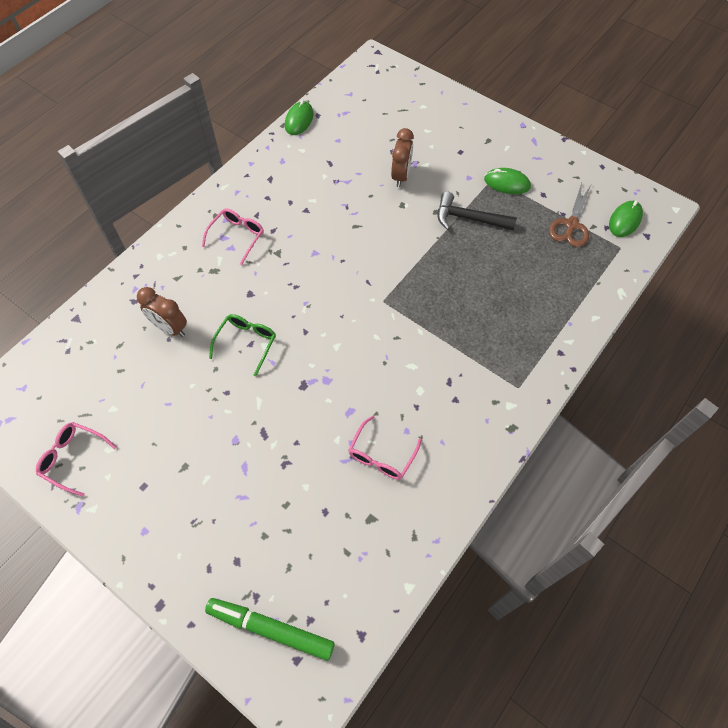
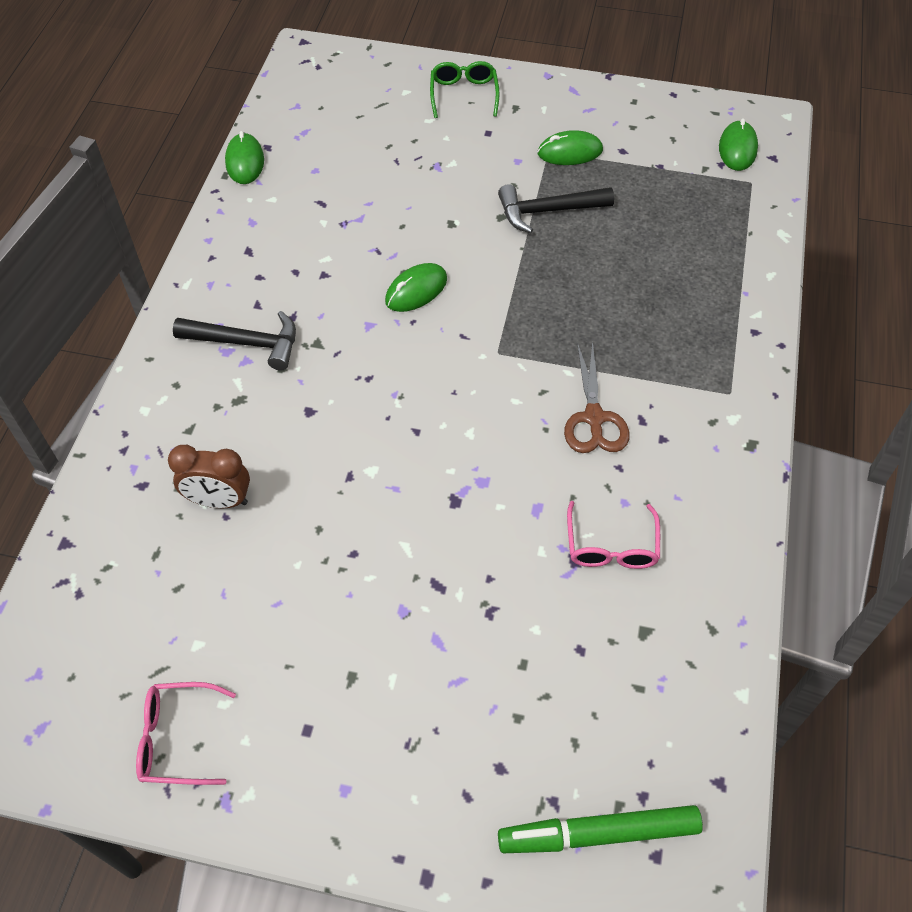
camera: 25 degrees left, 5 degrees down
pink glasses [202,208,264,265] -> black hammer [173,311,296,371]
green glasses [209,314,276,377] -> green glasses moved to [430,61,499,118]
brown clock [391,128,414,187] -> none
brown scissors [549,183,591,247] -> brown scissors moved to [564,341,629,453]
none -> green mouse [385,263,447,312]

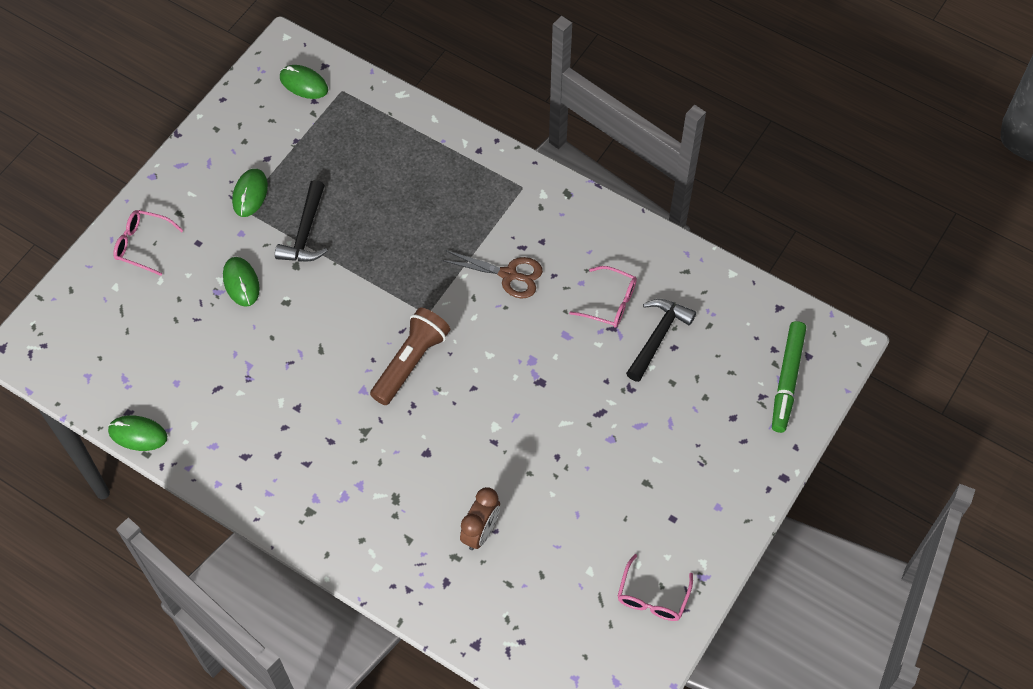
camera: 70 degrees left, 5 degrees up
black hammer [173,311,296,371] -> black hammer moved to [626,299,696,382]
green mouse [385,263,447,312] -> green mouse moved to [223,257,260,307]
green glasses [430,61,499,118] -> pink glasses [113,210,184,276]
none -> brown flashlight [370,307,450,405]

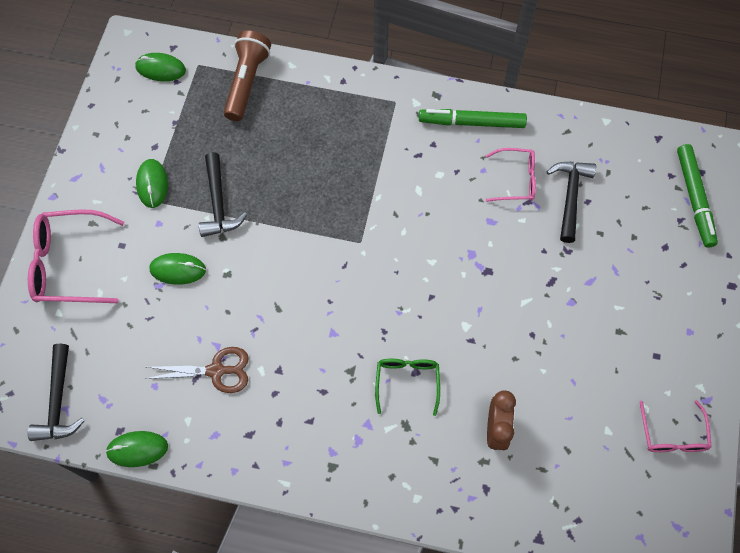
camera: 20 degrees left, 5 degrees up
pink glasses [113,210,184,276] -> pink glasses [28,209,124,303], size x1.63
green mouse [223,257,260,307] -> green mouse turned 45 degrees counterclockwise [149,253,206,285]
brown flashlight [370,307,450,405] -> brown flashlight moved to [224,31,271,121]
brown scissors [441,250,543,298] -> brown scissors moved to [145,347,249,393]
none -> black hammer [27,344,84,441]
none -> green glasses [375,359,440,416]
none -> green marker [419,109,527,128]

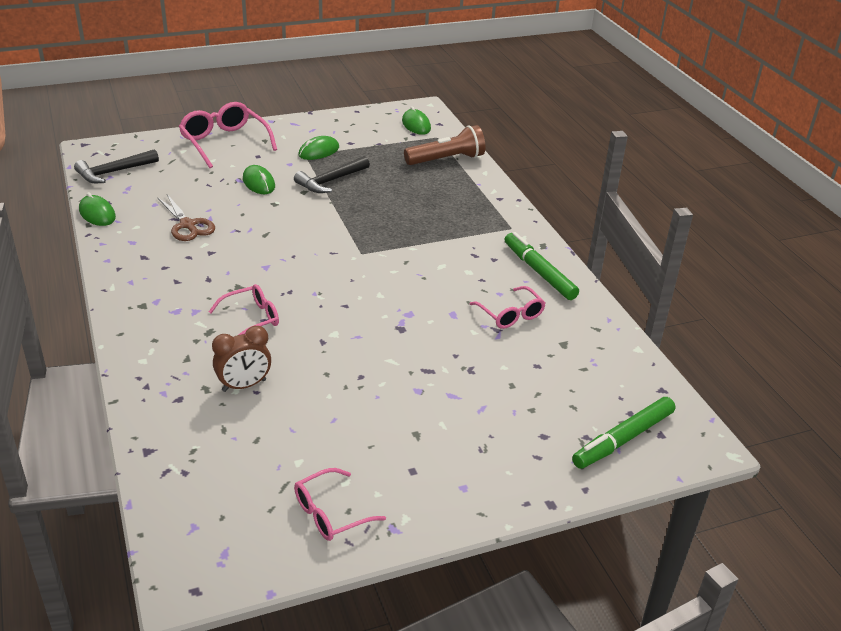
camera: 55 degrees right, 30 degrees down
green glasses [375,359,440,416] -> pink glasses [209,284,279,335]
black hammer [547,162,596,243] -> none

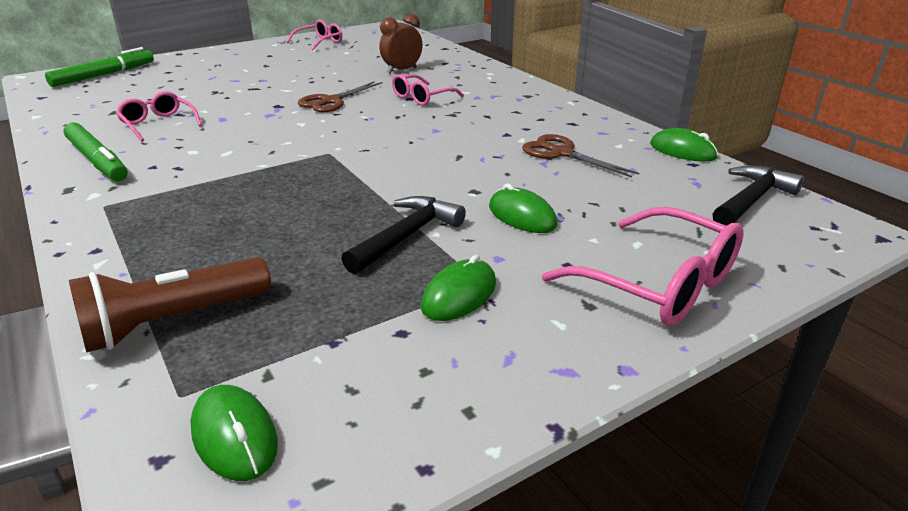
camera: 170 degrees right, 5 degrees down
none -> brown scissors [298,81,383,112]

